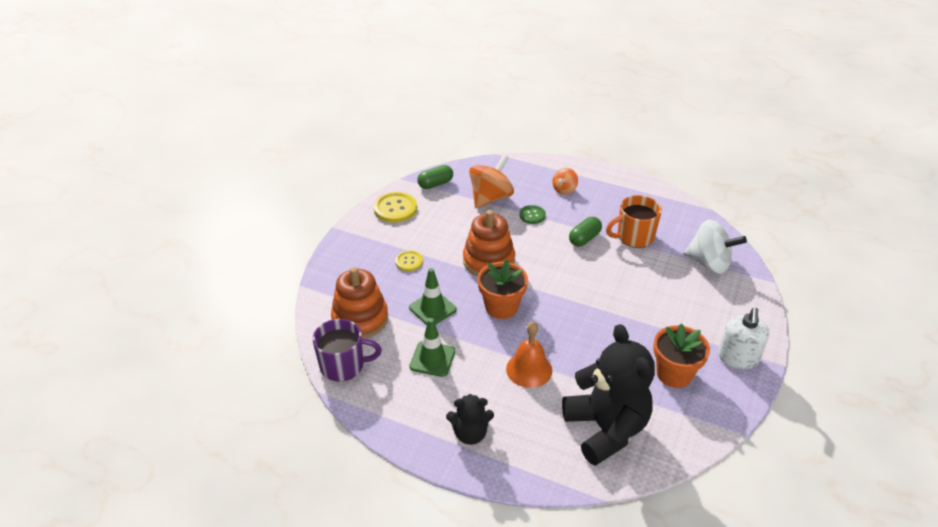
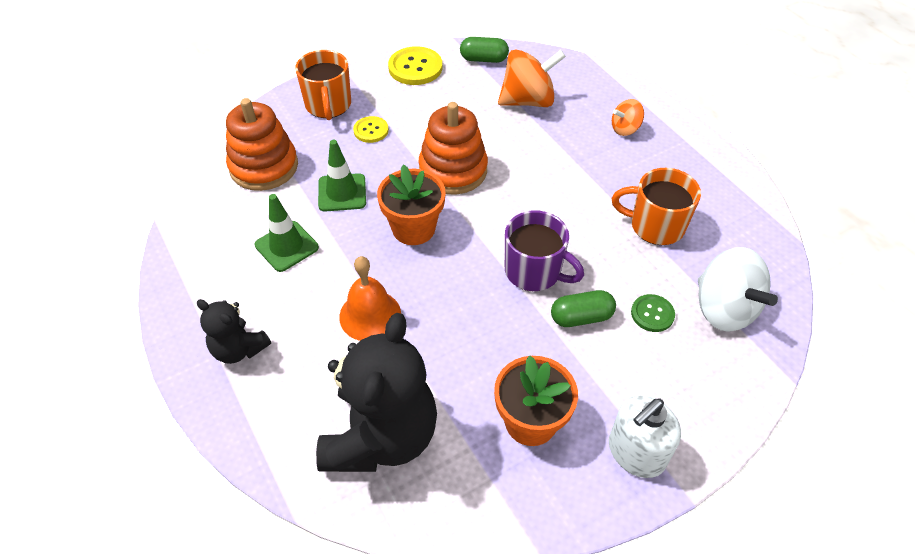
camera: 35 degrees right, 10 degrees up
purple mug [313,319,382,382] -> purple mug moved to [505,210,584,291]
green button [519,205,546,224] -> green button moved to [631,294,675,332]
green capsule [569,217,602,246] -> green capsule moved to [551,290,616,327]
none -> orange mug [295,50,351,120]

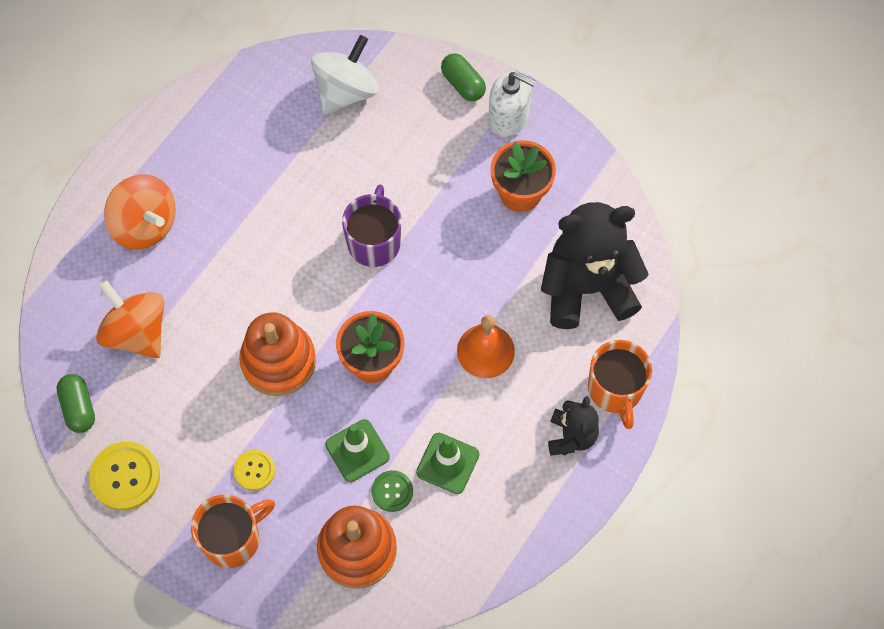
camera: 115 degrees left, 15 degrees up
green capsule [551,290,616,327] -> green capsule moved to [441,54,486,101]
orange spinning top [612,99,644,136] -> orange spinning top [104,174,176,250], size x1.85
orange mug [612,168,701,245] -> orange mug moved to [588,340,652,429]
green button [631,294,675,332] -> green button moved to [372,470,413,512]

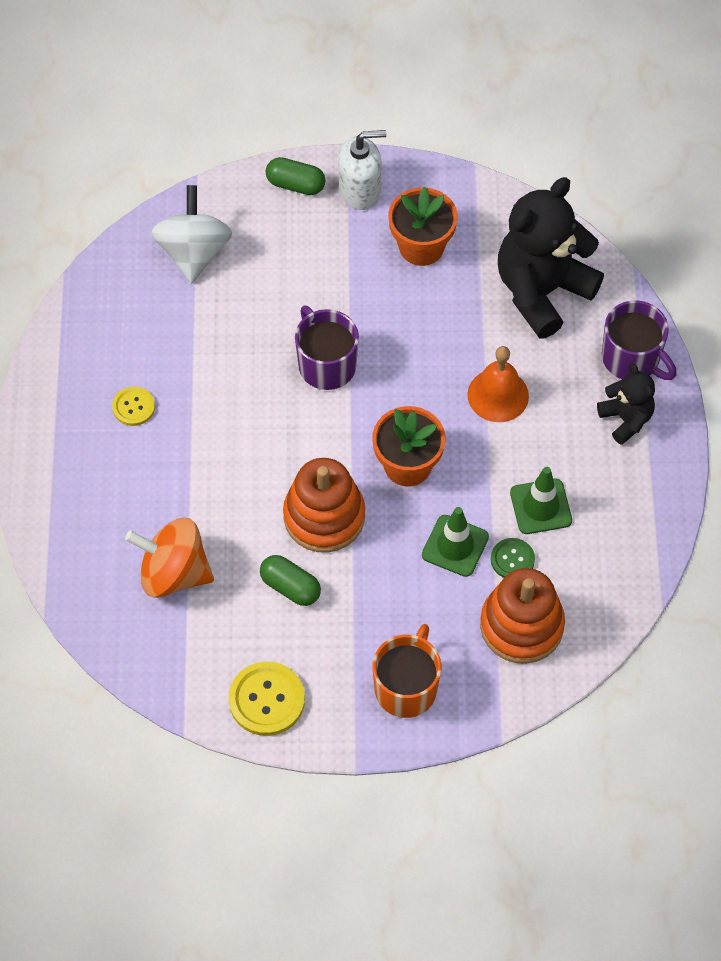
camera: 35 degrees left, 5 degrees down
green capsule [56,374,95,433] -> green capsule moved to [260,555,321,606]
orange spinning top [104,174,176,250] -> none
yellow button [233,450,275,491] -> yellow button moved to [112,386,155,426]
orange mug [588,340,652,429] -> purple mug [602,301,677,380]

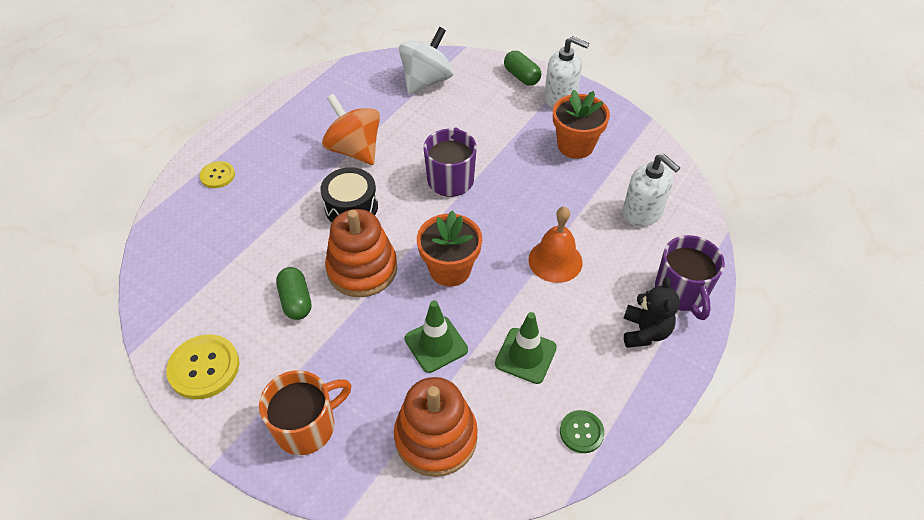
camera: 35 degrees right, 10 degrees down
yellow button [112,386,155,426] -> yellow button moved to [199,161,235,188]
orange spinning top [125,518,214,598] -> orange spinning top moved to [322,94,380,165]
green button [491,538,535,578] -> green button moved to [560,410,604,453]
black teddy bear [498,177,604,339] -> white soap dispenser [622,154,680,227]
none -> black drum [320,167,378,222]

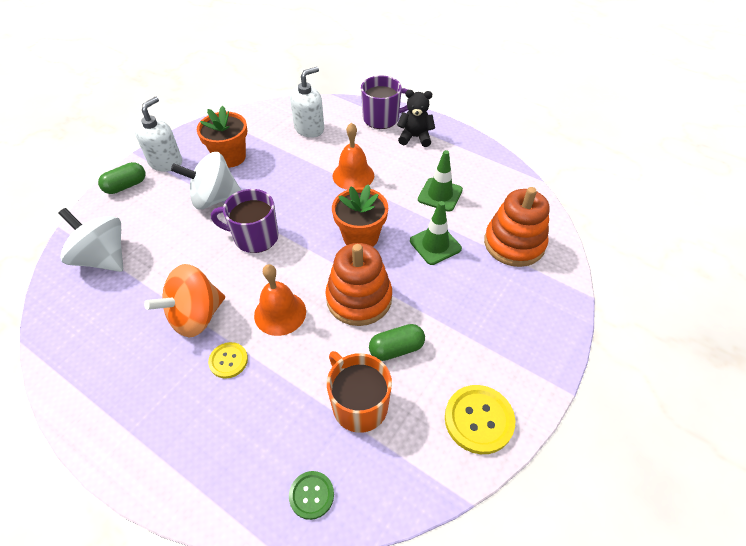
camera: 90 degrees left, 0 degrees up
yellow button [199,161,235,188] -> yellow button moved to [208,342,248,379]
orange mug [259,370,351,455] -> orange mug moved to [327,351,392,433]
black drum [320,167,378,222] -> orange bell [254,264,306,336]
green button [560,410,604,453] -> green button moved to [289,471,334,520]
none -> white spinning top [171,152,241,210]

